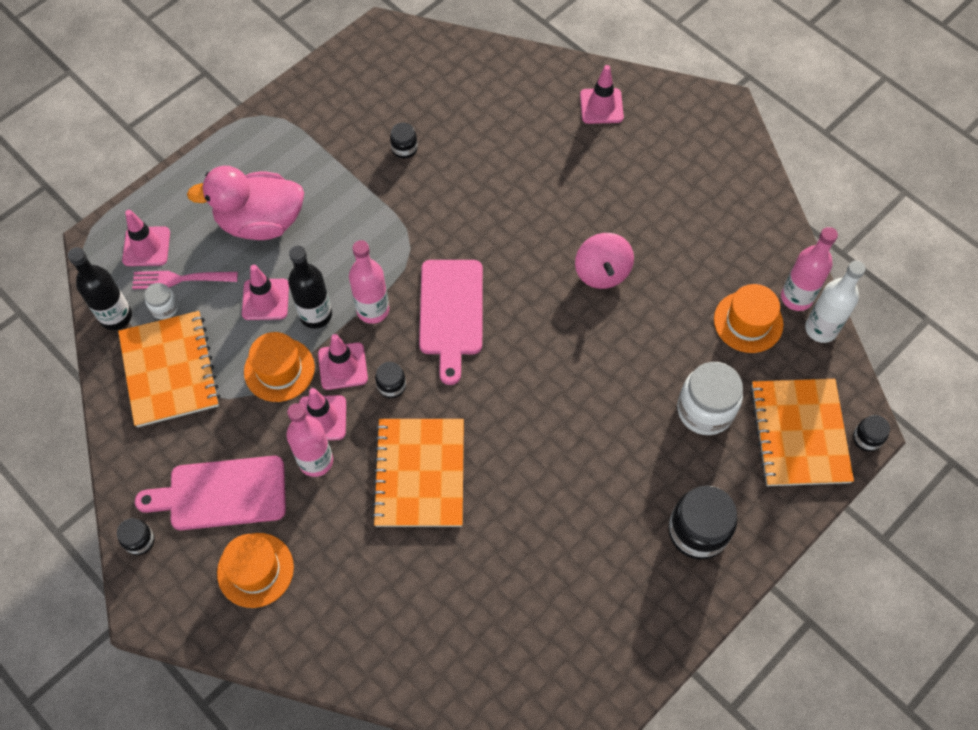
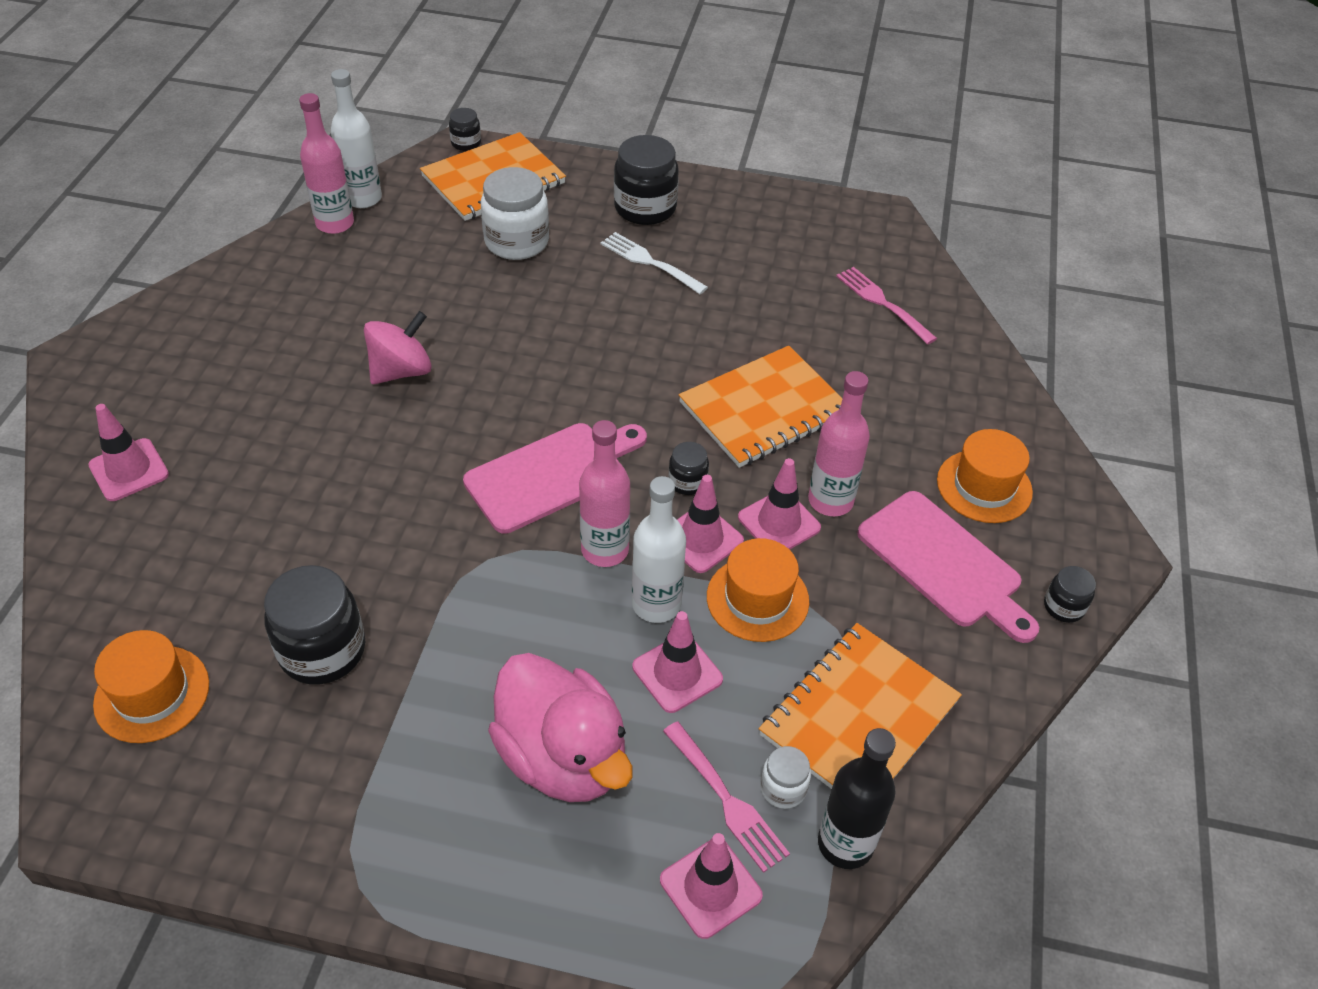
camera: 125 degrees left, 15 degrees down
black bottle [288,245,332,329] -> white bottle [632,476,686,623]
black jar [390,122,418,159] -> black jar [264,565,365,685], size x1.97
orange hat [714,284,784,353] -> orange hat moved to [93,630,209,743]
none -> white fork [601,232,708,294]
none -> pink fork [836,267,937,345]

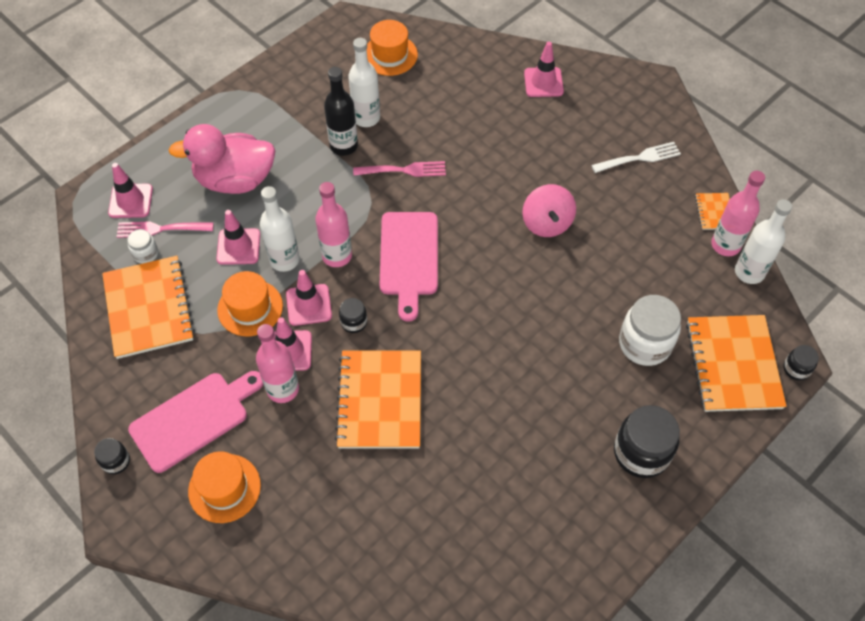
camera: 125 degrees right, 10 degrees up
black jar [264,565,365,685] -> white bottle [348,38,380,127]
white fork [601,232,708,294] -> white fork moved to [591,142,681,173]
black bottle [818,728,896,869] -> black bottle moved to [324,67,358,156]
pink fork [836,267,937,345] -> pink fork moved to [353,161,446,177]
pink cutting board [857,491,1039,643] -> pink cutting board turned 150 degrees clockwise [128,371,263,473]
none -> orange notebook [695,193,730,230]

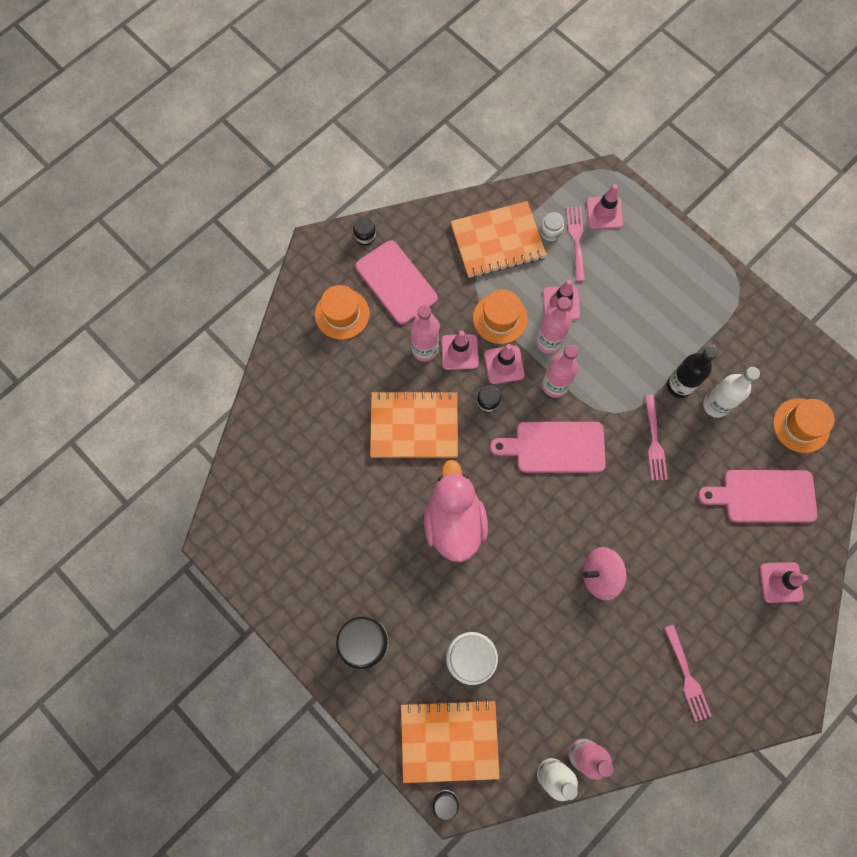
camera: 90 degrees right, 15 degrees up
pink duck [168,124,275,194] -> pink duck moved to [424,460,488,562]
white bottle [260,186,300,272] -> pink bottle [536,297,572,354]
white fork [591,142,681,173] -> pink fork [664,624,712,722]
orange notebook [695,193,730,230] -> none
none -> pink cutting board [698,470,817,523]

